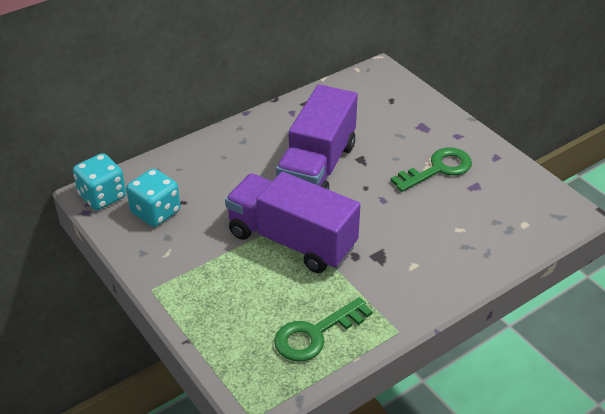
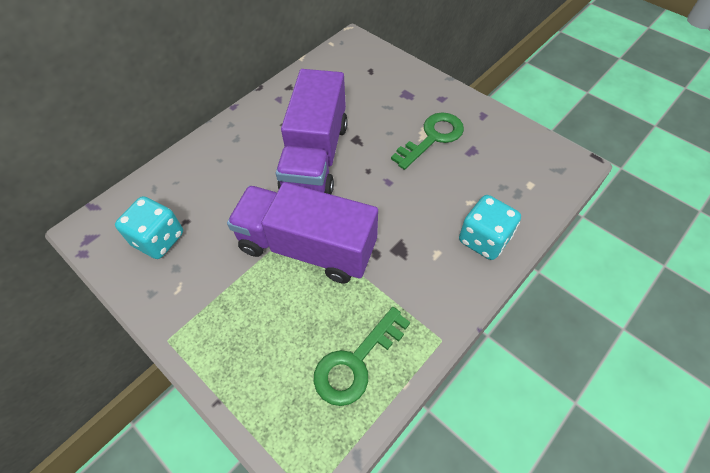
camera: 10 degrees left, 15 degrees up
turquoise dice [73,153,126,210] -> turquoise dice moved to [459,195,521,260]

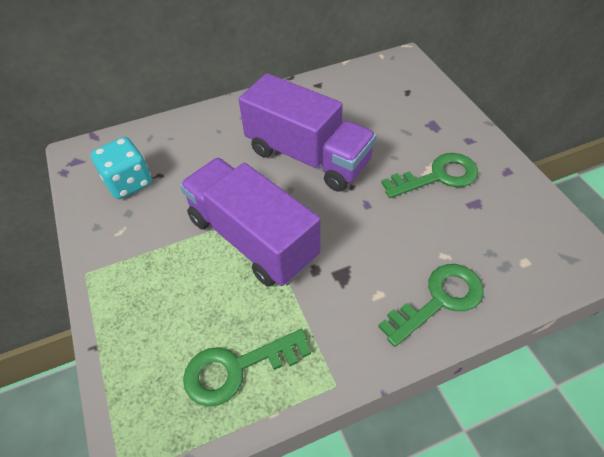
camera: 25 degrees right, 5 degrees down
purple truck [276,69,348,194] -> purple truck turned 90 degrees counterclockwise [239,73,377,192]
turquoise dice [459,195,521,260] -> green key [378,264,484,347]

